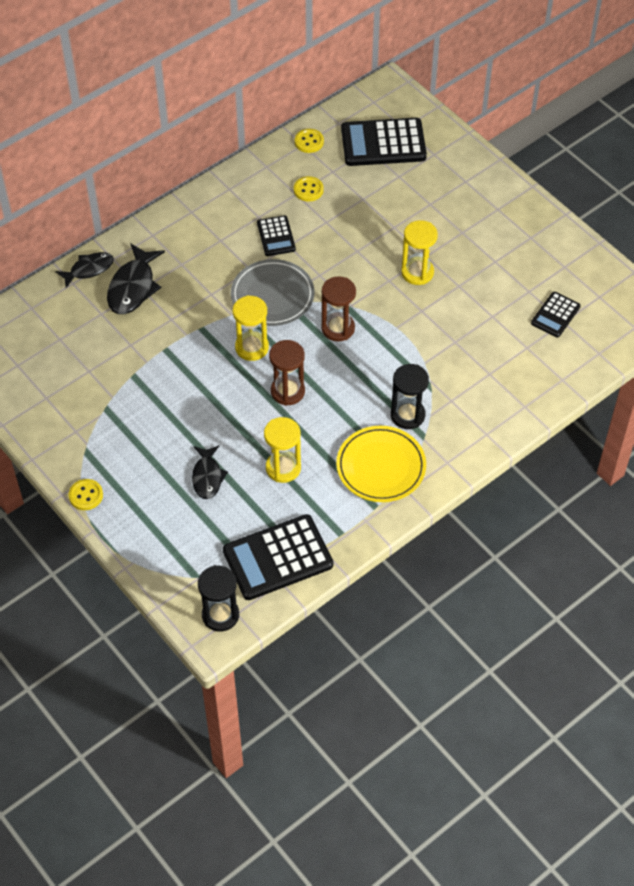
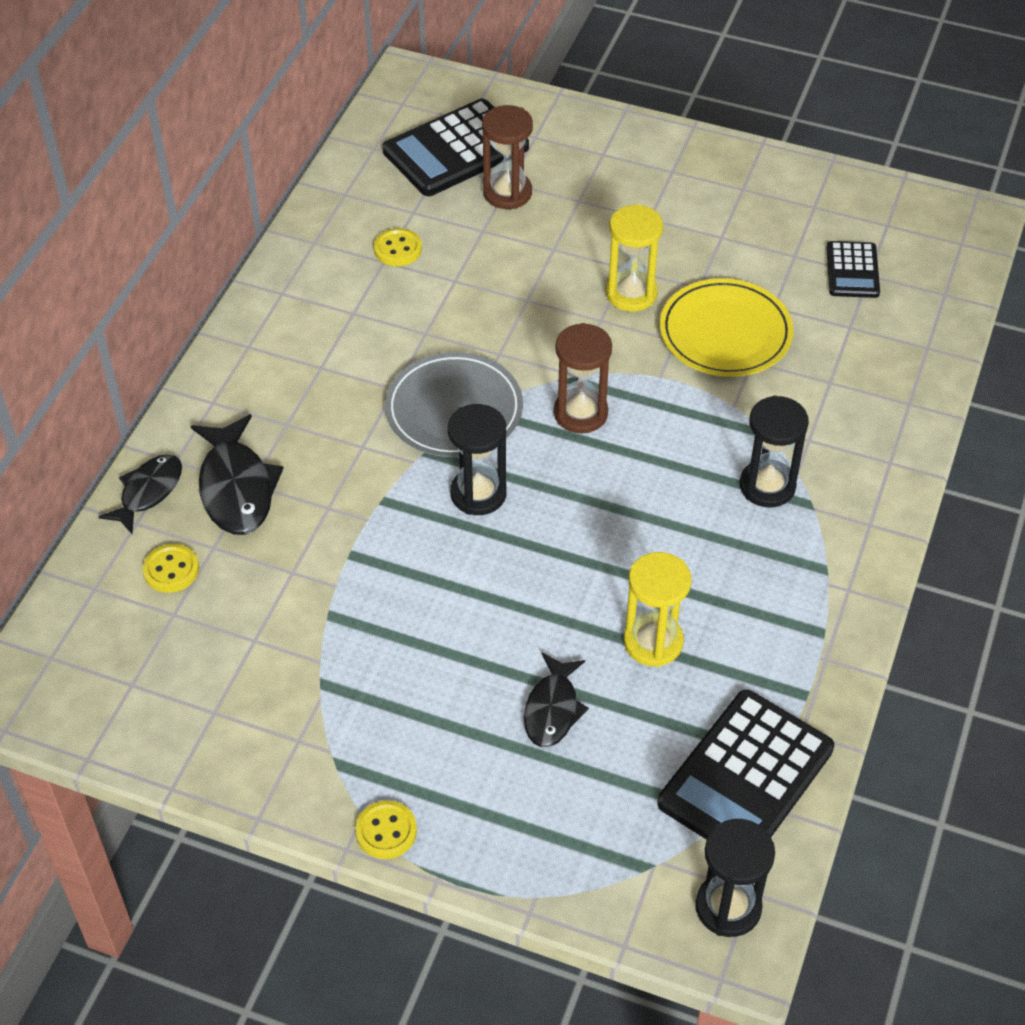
camera: 30 degrees left, 5 degrees down
black fish [192,445,228,499] -> black fish turned 45 degrees clockwise [524,653,589,747]
yellow hourglass [233,295,269,361] -> black hourglass [448,404,506,515]
black calculator [257,215,296,256] -> none
brown hourglass [269,340,305,406] -> brown hourglass moved to [482,105,533,209]
yellow button [295,129,324,153] -> yellow button moved to [143,544,199,593]
yellow plate [336,426,426,502] -> yellow plate moved to [660,278,794,377]

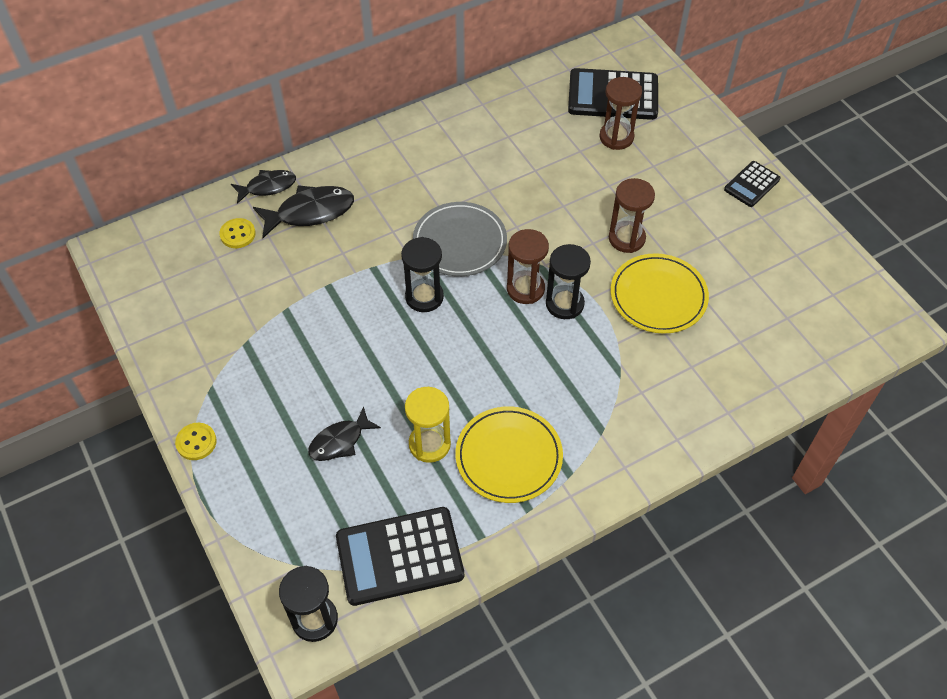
camera: 40 degrees right, 5 degrees up
black fish [191,414,284,535] -> black fish turned 135 degrees counterclockwise [253,185,354,238]
yellow button [374,228,422,266] -> none
yellow hourglass [606,204,663,312] -> brown hourglass [609,178,655,253]
black hourglass [740,395,809,507] -> black hourglass moved to [546,244,591,319]
black calculator [826,241,880,298] -> black calculator moved to [724,161,781,207]
none -> yellow plate [455,406,563,503]

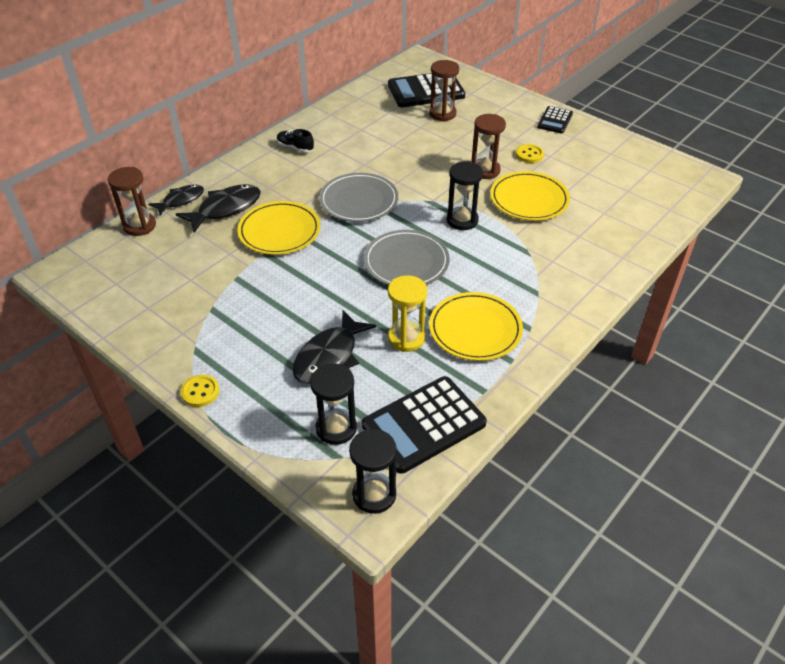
camera: 20 degrees left, 10 degrees down
yellow button [219,218,256,248] -> yellow button moved to [516,144,544,163]
black fish [308,406,381,461] -> black fish [293,310,376,384], size x1.52
black hourglass [401,237,444,312] -> black hourglass moved to [310,363,357,445]
brown hourglass [507,229,549,304] -> brown hourglass moved to [108,167,156,236]
none -> yellow plate [238,201,320,255]
none -> black shoe [277,129,314,153]
none -> grey plate [364,230,450,285]

